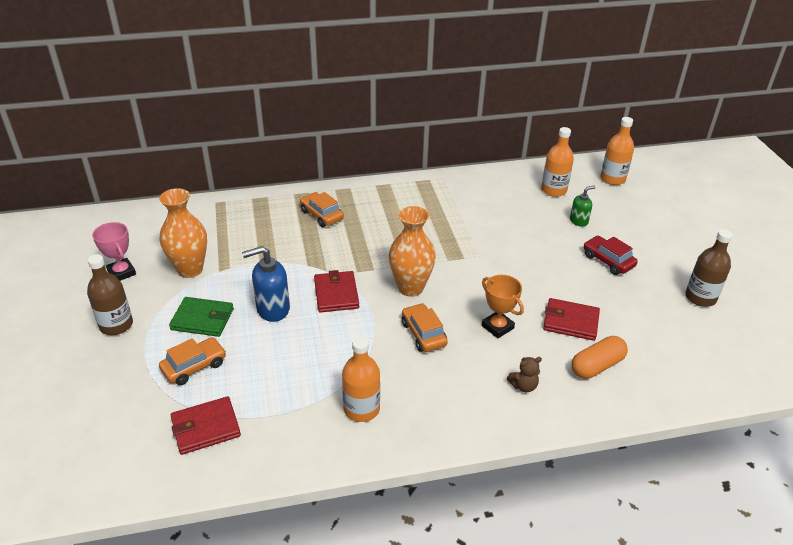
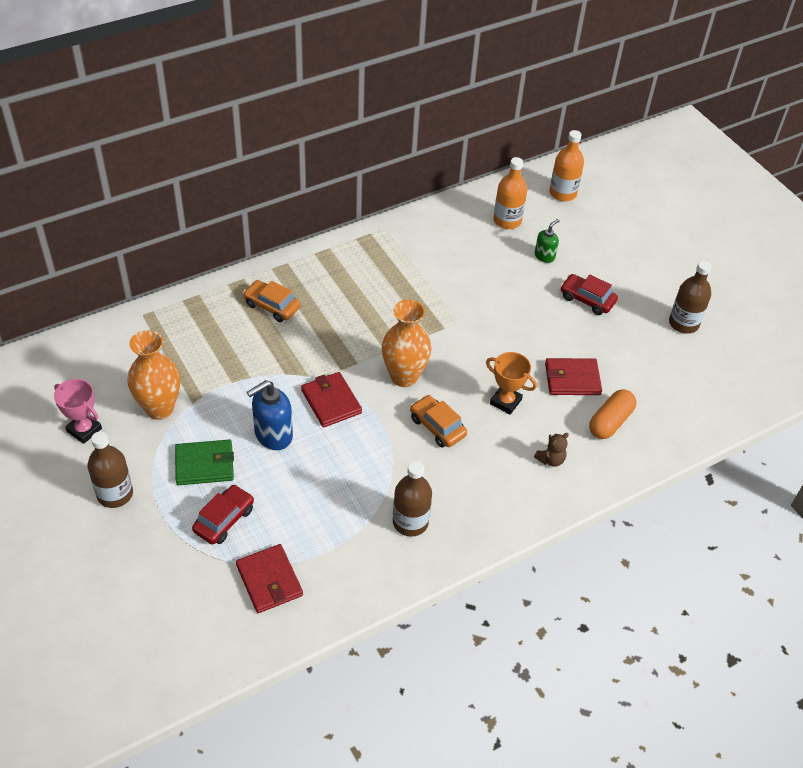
camera: 20 degrees left, 10 degrees up
orange car [159,337,226,385] -> red car [192,484,254,545]
red wallet [171,396,241,455] -> red wallet turned 75 degrees counterclockwise [236,544,303,613]
orange bottle [342,337,380,422] -> brown bottle [393,461,432,537]

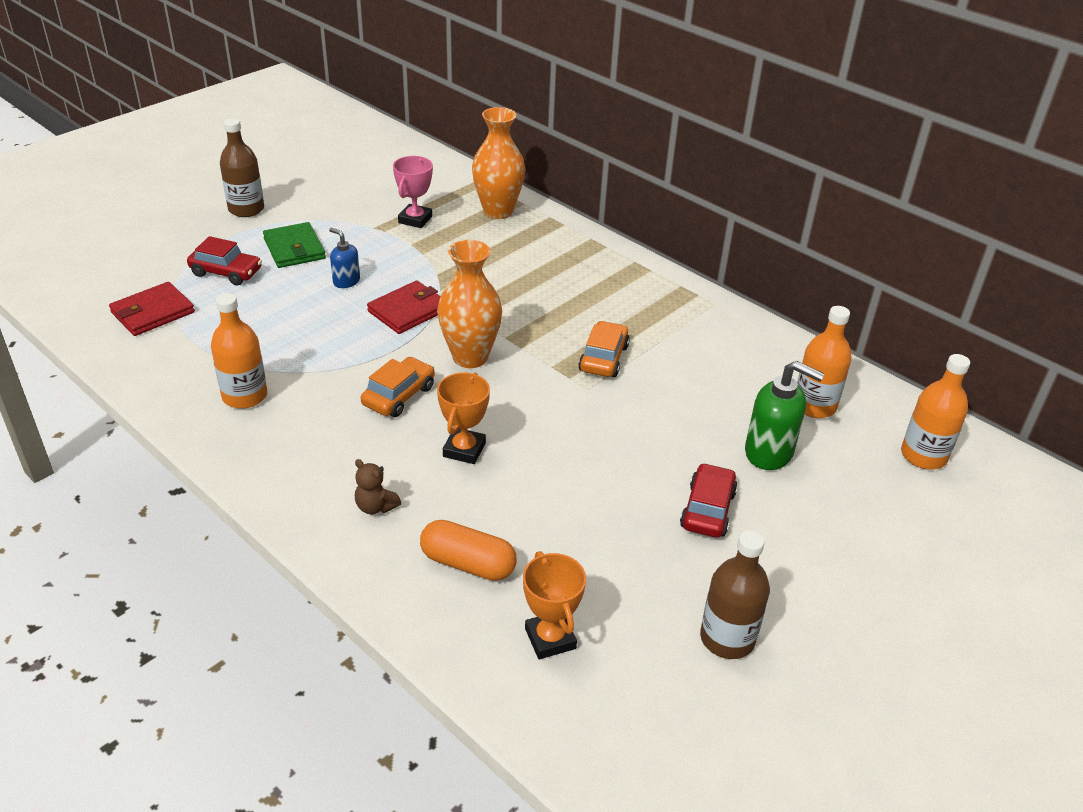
camera: 75 degrees right, 10 degrees down
pink trophy [54,379,102,444] -> pink trophy moved to [393,156,433,228]
orange vase [127,330,180,420] -> orange vase moved to [472,107,525,219]
orange car [243,280,301,322] -> orange car moved to [578,321,630,377]
blue soap dispenser [247,380,293,450] -> blue soap dispenser [329,228,360,288], size x0.59
brown bottle [393,461,432,537] -> orange bottle [211,293,267,409]
green soap dispenser [535,219,560,263] -> green soap dispenser [745,361,825,470], size x1.70
red wallet [545,358,602,395] -> none
none -> orange trophy [523,551,586,659]

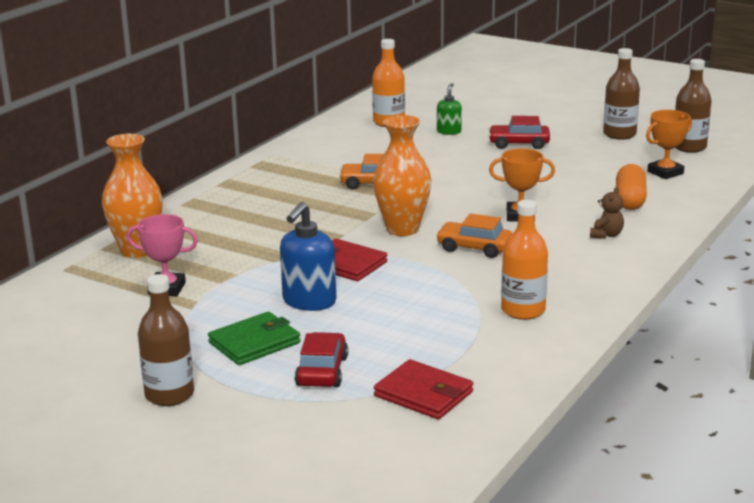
camera: 100 degrees left, 15 degrees down
blue soap dispenser [329,228,360,288] -> blue soap dispenser [280,202,336,311], size x1.70
green soap dispenser [745,361,825,470] -> green soap dispenser [437,83,462,135], size x0.59
orange bottle [901,354,970,469] -> none
none -> brown bottle [675,59,712,153]

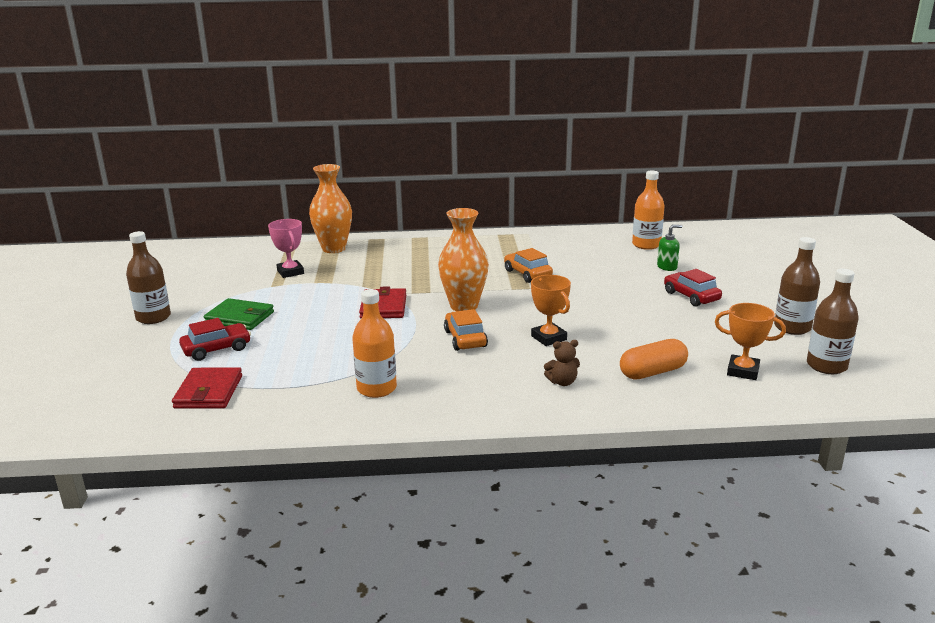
camera: 55 degrees right, 0 degrees up
blue soap dispenser [280,202,336,311] -> none

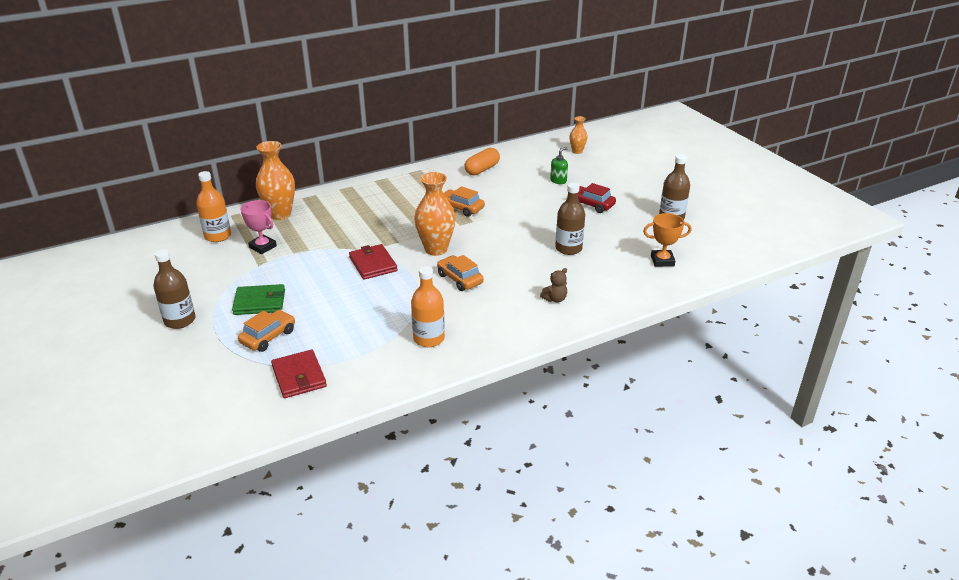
camera: 25 degrees left, 10 degrees up
red car [179,318,251,361] -> orange car [238,310,295,352]
orange trophy [531,275,571,346] -> none
orange capsule [620,339,688,379] -> orange capsule moved to [464,148,500,175]
orange bottle [632,171,665,250] -> orange bottle moved to [196,171,231,242]
brown bottle [807,269,859,374] -> brown bottle moved to [555,183,585,255]
none -> orange vase [569,116,588,154]

